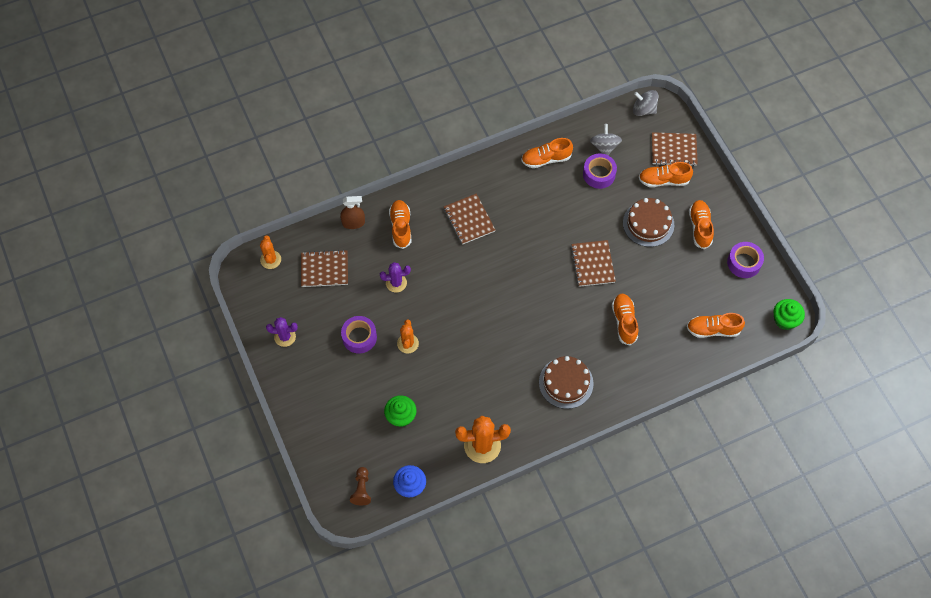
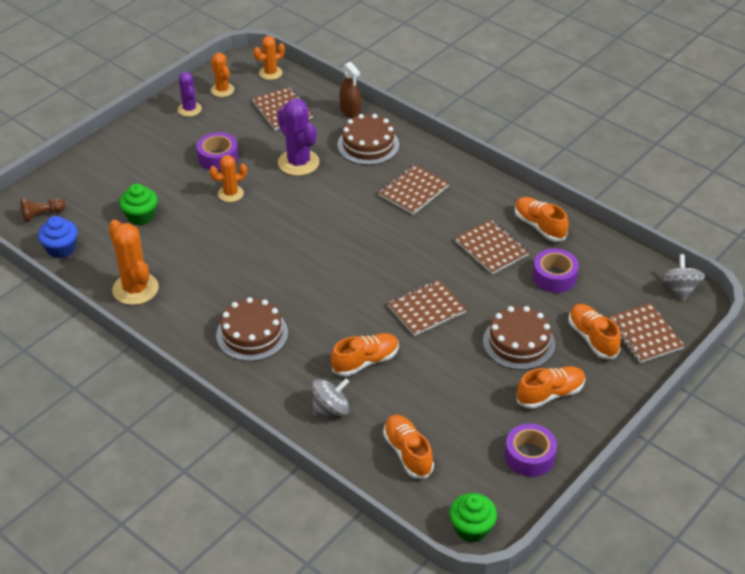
camera: 65 degrees right, 20 degrees down
purple cactus [380,262,411,292] -> purple cactus [277,99,319,176], size x1.65
orange shoe [389,200,411,249] -> brown cake [337,114,399,165]
grey spinning top [590,124,622,155] -> grey spinning top moved to [312,378,350,416]
none -> orange cactus [211,53,234,97]
none -> brown notebook [455,219,529,274]

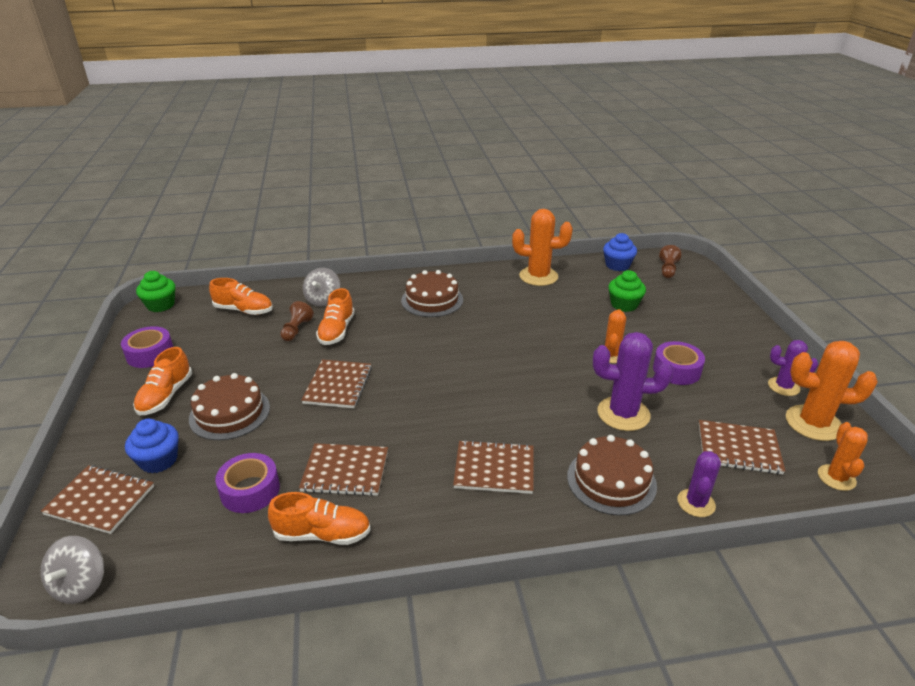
camera: 130 degrees right, 10 degrees down
orange cactus [211,53,234,97] -> orange cactus [786,341,878,441], size x1.65
brown spray bottle [339,62,361,118] -> purple cactus [678,451,721,517]
brown notebook [378,164,449,215] -> brown notebook turned 75 degrees counterclockwise [453,440,534,494]
orange shoe [569,304,621,359] -> blue cupcake [125,419,179,473]
grey spinning top [660,254,706,301] -> grey spinning top turned 60 degrees clockwise [40,536,104,604]
none -> brown pawn [280,301,314,341]

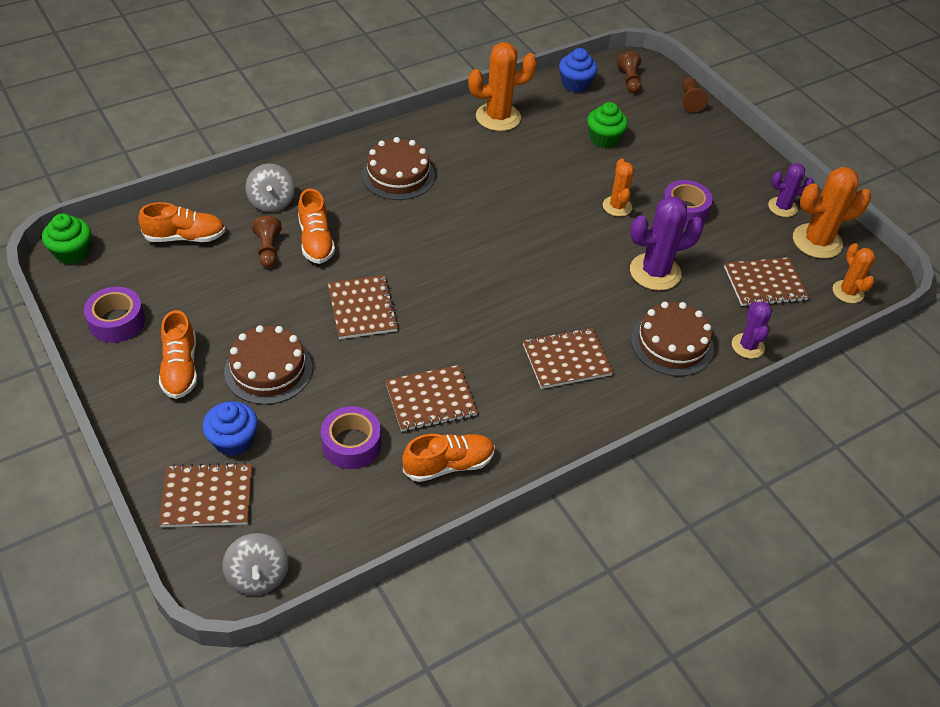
camera: 25 degrees left, 15 degrees up
none -> brown pawn [682,77,708,113]

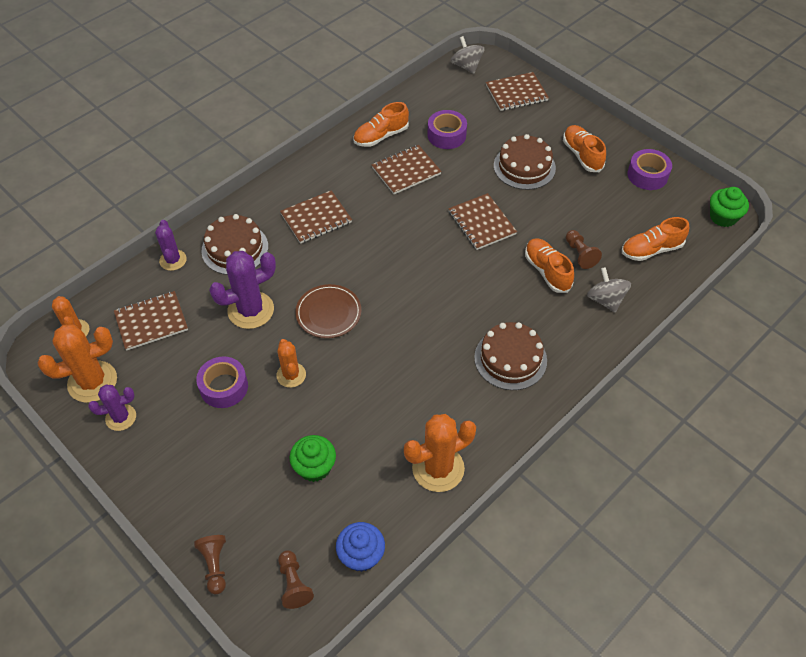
camera: 170 degrees right, 5 degrees up
blue cupcake [203,401,258,456] -> none
none -> brown plate [295,284,361,338]

